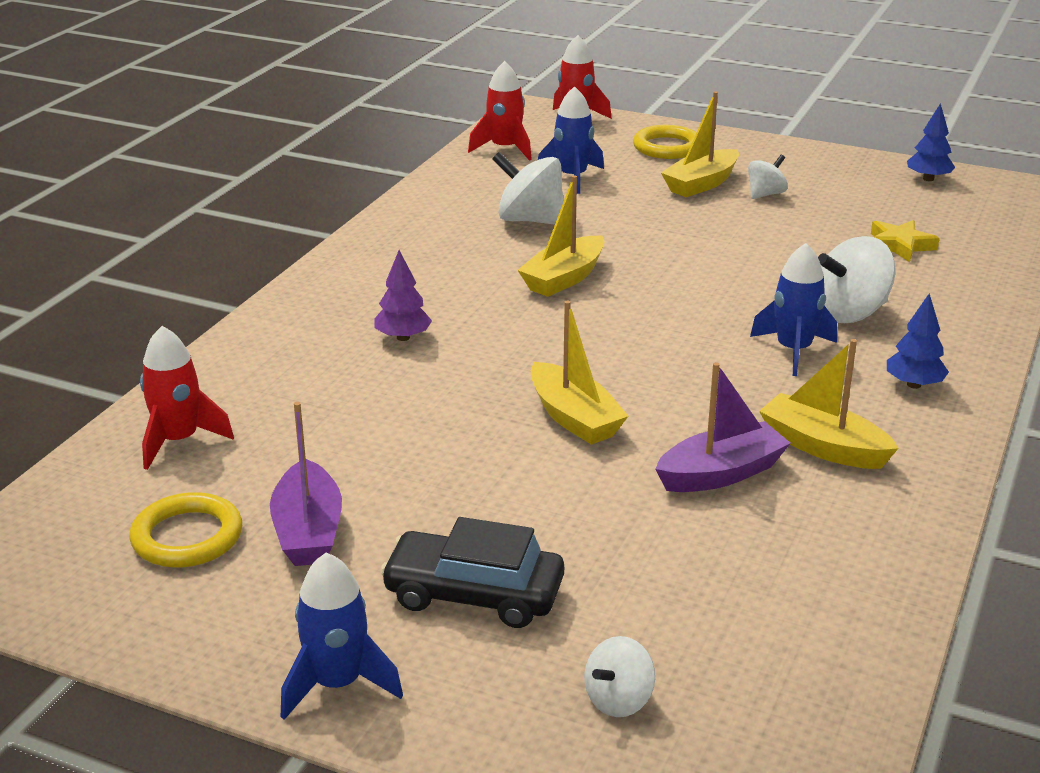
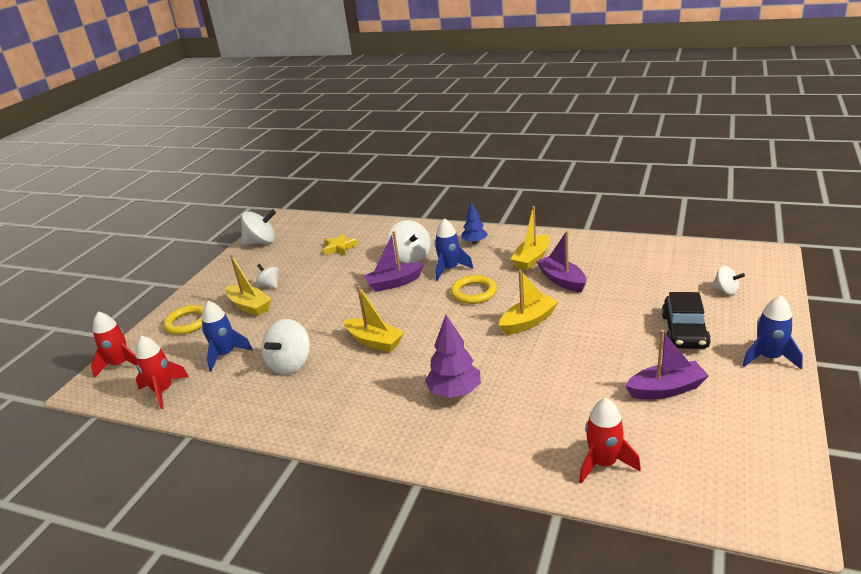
camera: 90 degrees left, 0 degrees up
yellow ring [129,492,242,567] -> yellow ring moved to [451,275,497,304]
purple tree [375,250,432,341] -> purple tree [425,315,481,398], size x1.53
blue tree [907,103,955,181] -> white spinning top [241,209,276,245]
none -> purple boat [363,231,424,292]

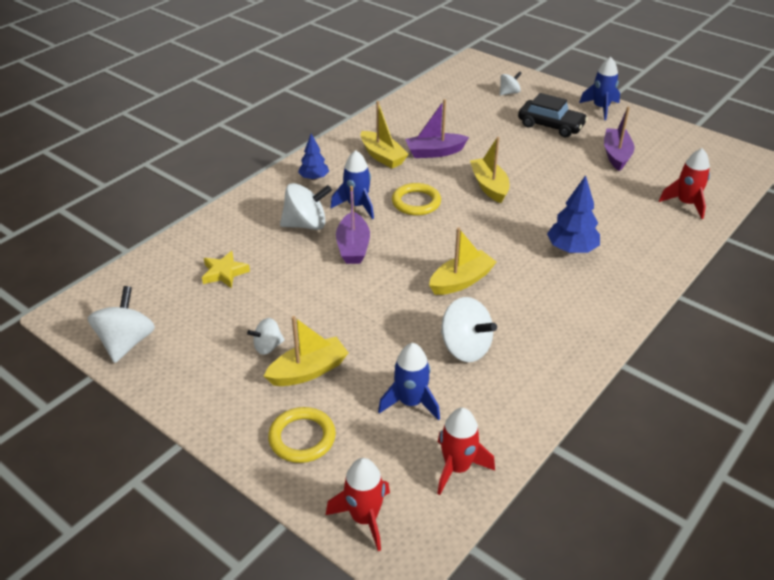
camera: 75 degrees left, 10 degrees up
purple tree [425,315,481,398] -> blue tree [547,175,600,253]

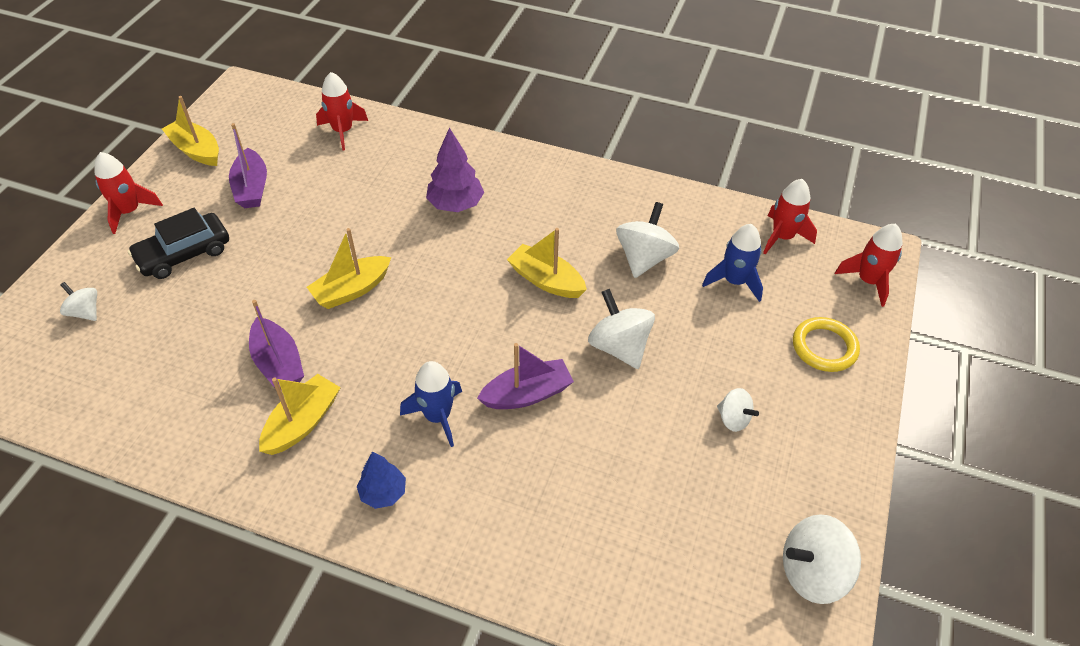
camera: 110 degrees left, 10 degrees up
yellow star [202,251,250,288] -> none
yellow boat [264,316,348,386] -> yellow boat moved to [162,96,219,166]
white spinning top [280,183,332,230] -> white spinning top moved to [588,289,655,369]
yellow ring [392,183,441,216] -> none
black car [518,93,588,137] -> black car turned 135 degrees counterclockwise [128,208,229,279]
blue tree [547,175,600,253] -> purple tree [426,128,484,212]
blue rocket [579,57,620,120] -> red rocket [94,152,163,234]
purple boat [604,107,635,171] -> purple boat turned 90 degrees counterclockwise [229,123,267,208]

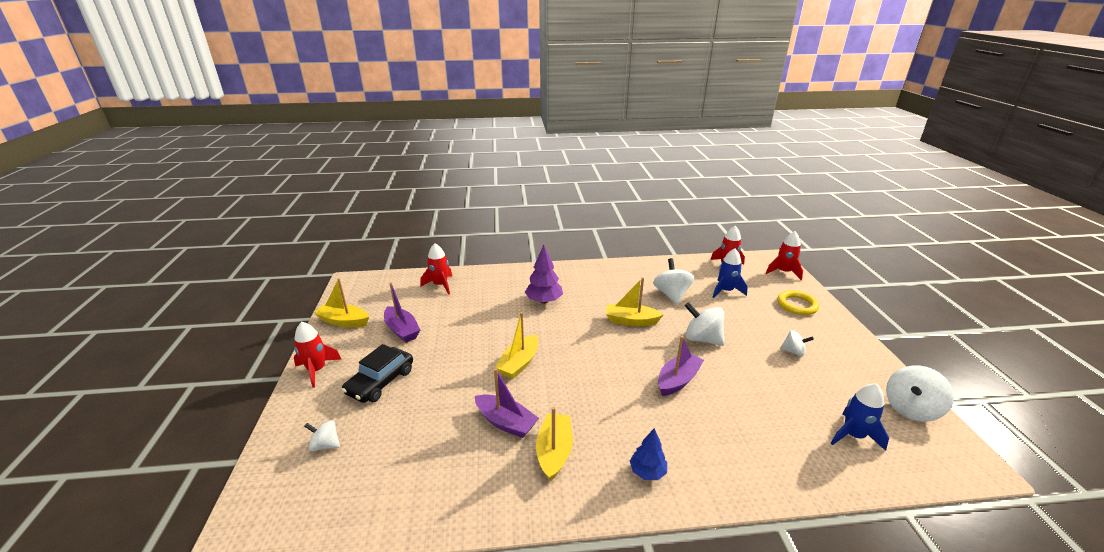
camera: 25 degrees left, 20 degrees down
blue rocket [400,361,462,447] -> blue rocket moved to [831,383,889,451]

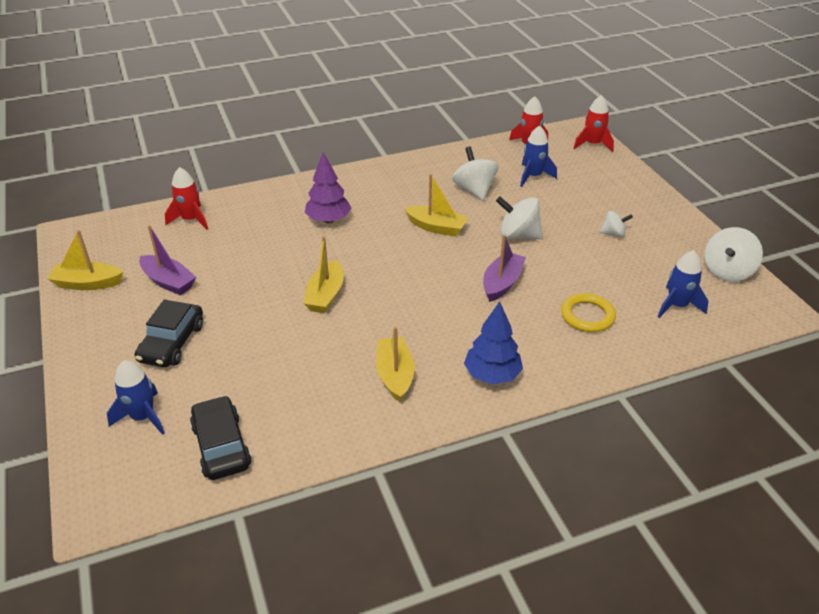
camera: 15 degrees left, 10 degrees up
red rocket [294,322,341,388] -> none
white spinning top [304,420,340,451] -> blue rocket [107,360,165,435]
purple boat [475,368,539,438] -> none
yellow boat [606,277,664,326] -> yellow boat turned 150 degrees counterclockwise [404,174,468,237]
blue tree [630,428,667,480] -> blue tree [464,301,523,384], size x1.53
yellow ring [777,290,819,315] -> yellow ring moved to [561,293,616,332]
none -> black car [190,395,252,480]

